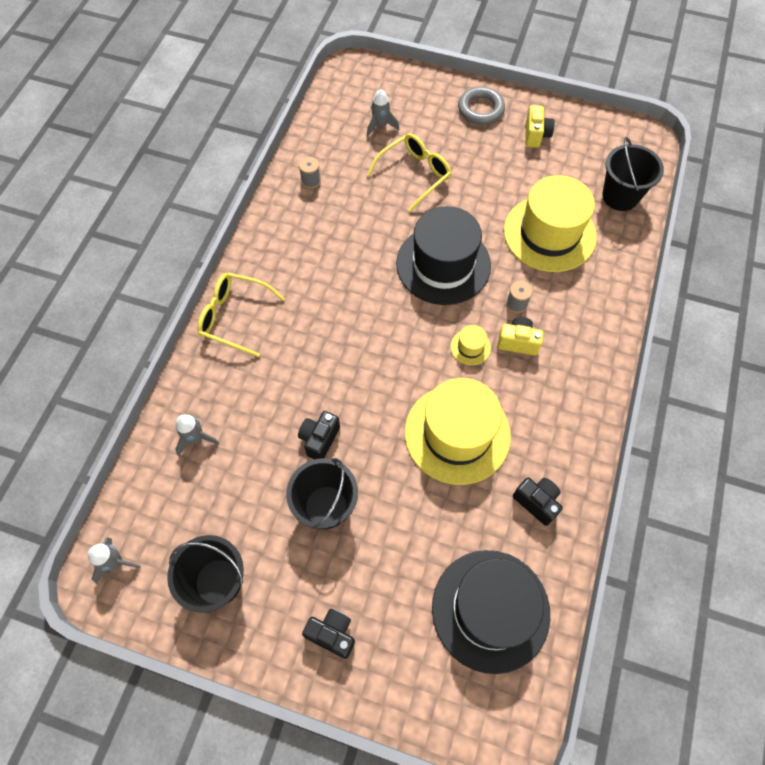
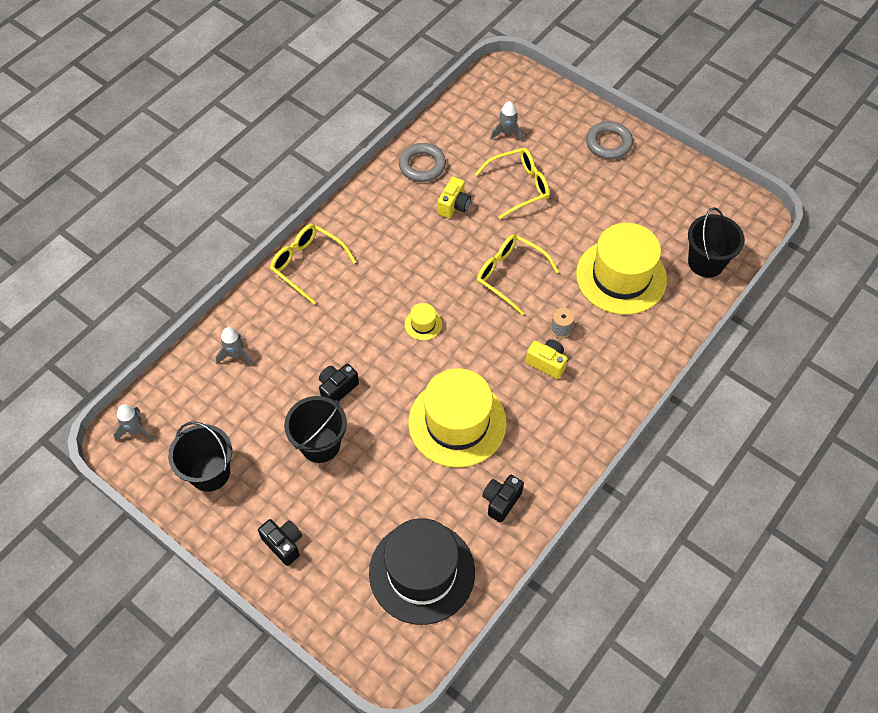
camera: 20 degrees right, 5 degrees down
grey spool [299,157,321,189] -> grey ring [399,143,446,182]
black hat [396,206,491,305] -> yellow glasses [477,234,559,315]
yellow hat [451,325,491,365] -> yellow hat moved to [405,303,442,340]
black camera [513,478,563,526] -> black camera turned 120 degrees counterclockwise [482,475,524,523]
yellow camera [525,105,555,148] -> yellow camera moved to [438,177,471,218]

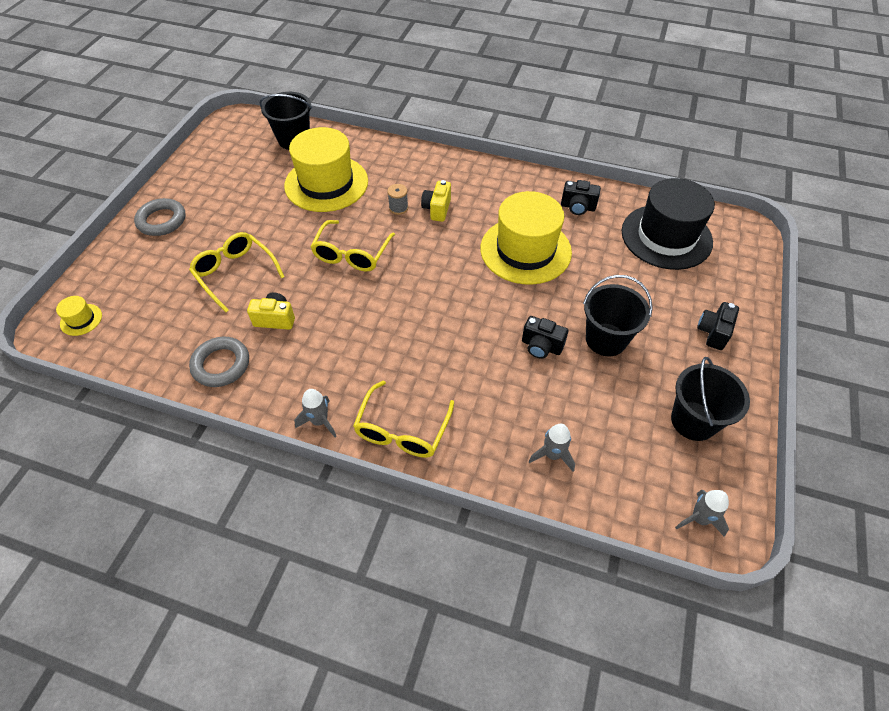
camera: 110 degrees left, 5 degrees down
yellow hat [405,303,442,340] -> yellow hat moved to [56,296,102,336]
grey rocket [490,101,523,142] -> grey rocket moved to [294,389,337,438]

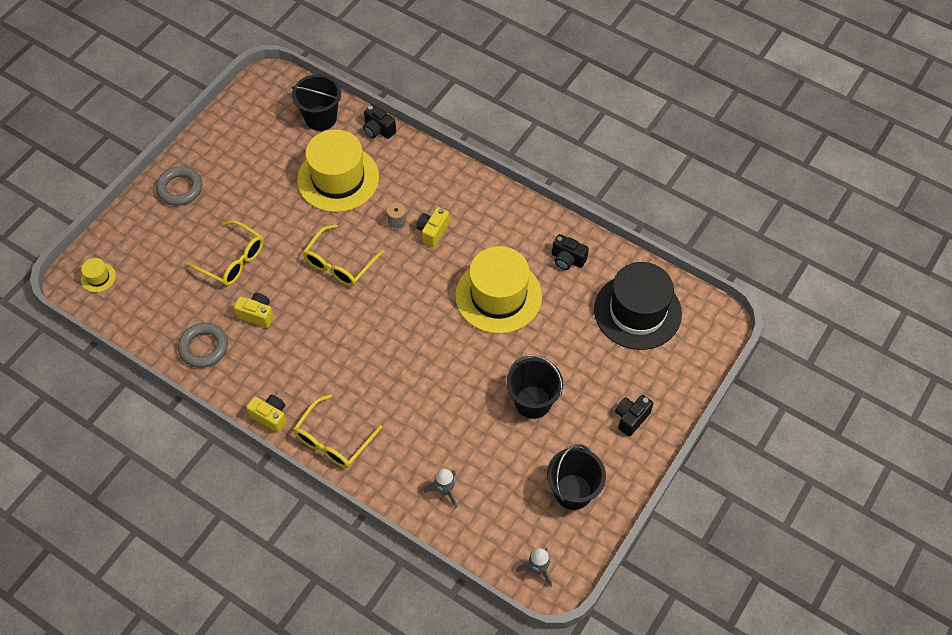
camera: 15 degrees right, 5 degrees up
yellow glasses [189,232,285,312] -> yellow glasses turned 150 degrees clockwise [186,220,263,286]
grey rocket [294,389,337,438] -> yellow camera [246,395,287,433]
black camera [522,316,568,359] -> black camera moved to [363,104,396,139]

